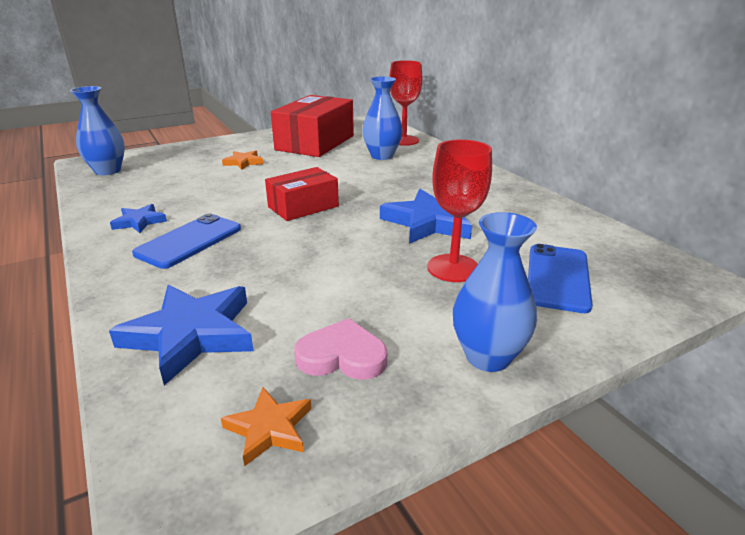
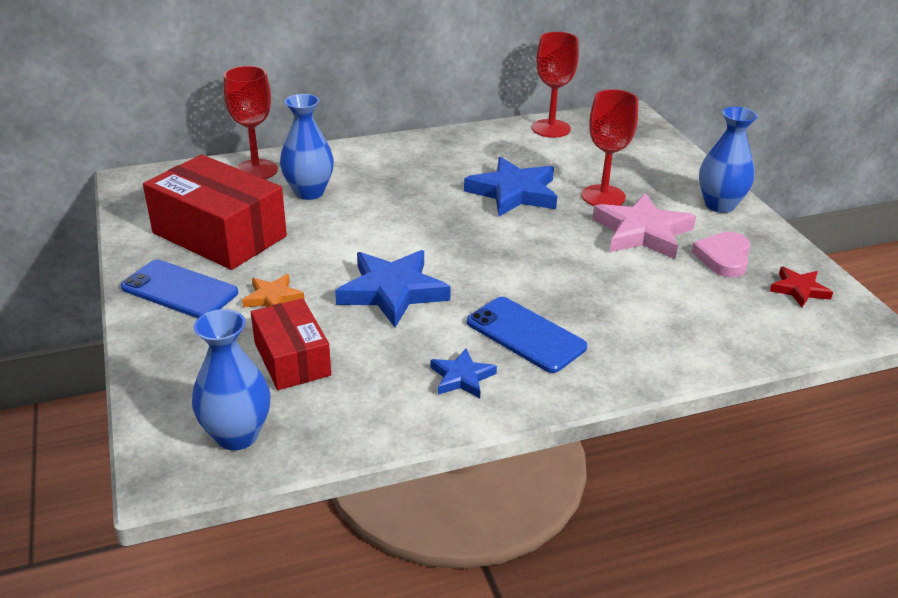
camera: 80 degrees left, 5 degrees up
blue star [109,285,254,385] -> blue star moved to [335,250,451,327]
orange star [221,387,311,466] -> red star [770,267,833,307]
red box [265,167,339,221] -> red box moved to [251,298,331,390]
blue phone [528,244,592,313] -> blue phone moved to [121,260,238,318]
none -> red goblet [532,32,579,138]
none -> pink star [592,193,696,259]

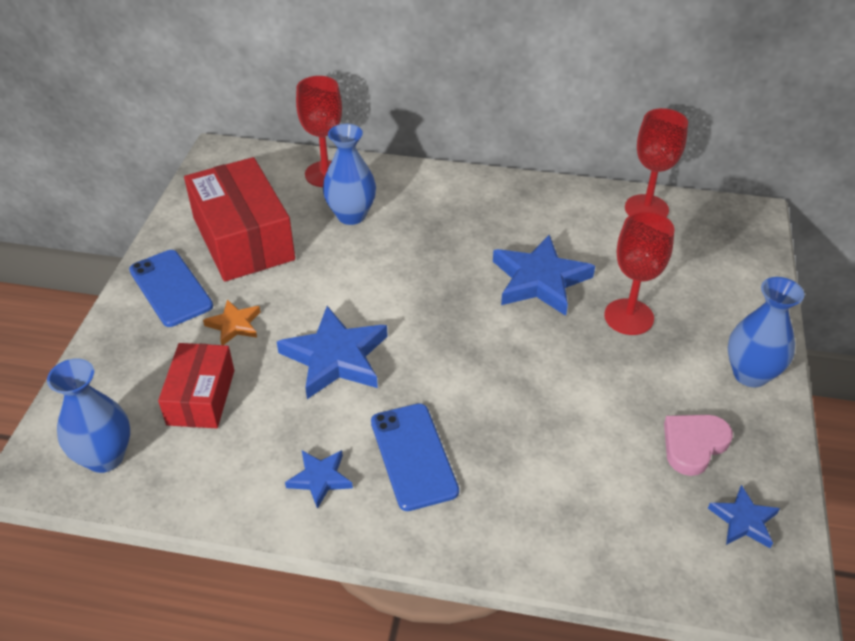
camera: 30 degrees right, 10 degrees up
pink star [592,193,696,259] -> none
red star [770,267,833,307] -> blue star [708,485,780,548]

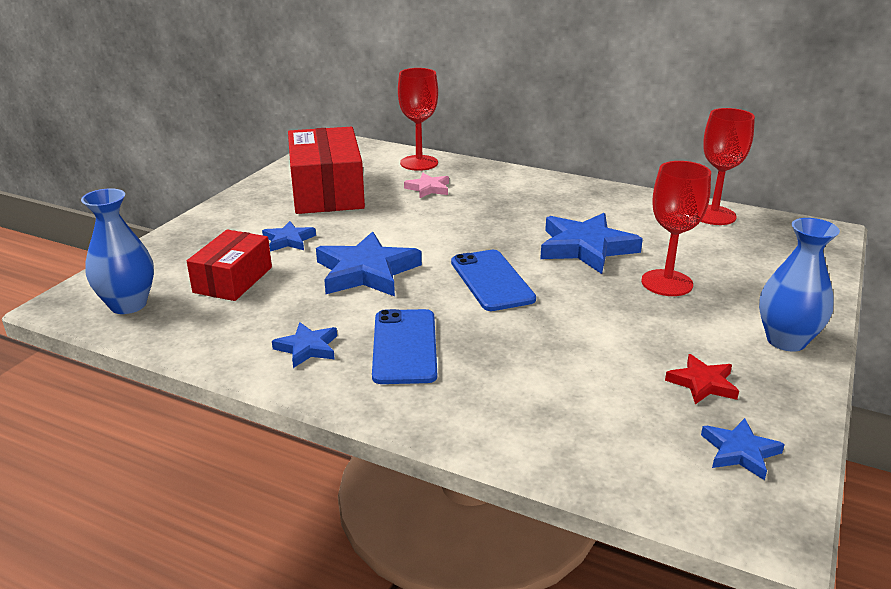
camera: 15 degrees right, 15 degrees down
blue phone [129,250,213,327] -> blue phone moved to [451,250,536,311]
orange star [203,299,260,345] -> blue star [262,221,316,252]
blue vase [323,124,376,225] -> pink star [404,173,449,198]
pink heart [664,415,733,476] -> red star [665,354,739,404]

